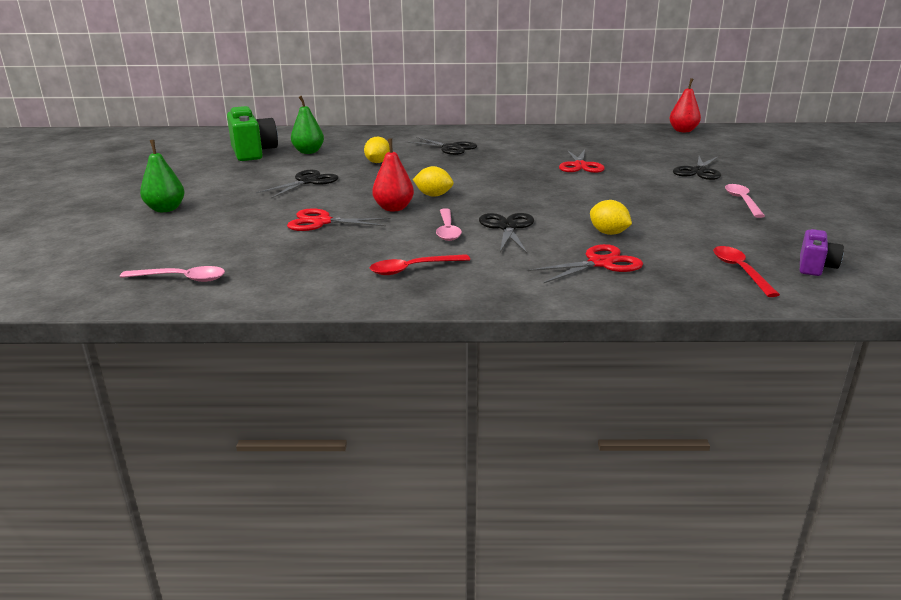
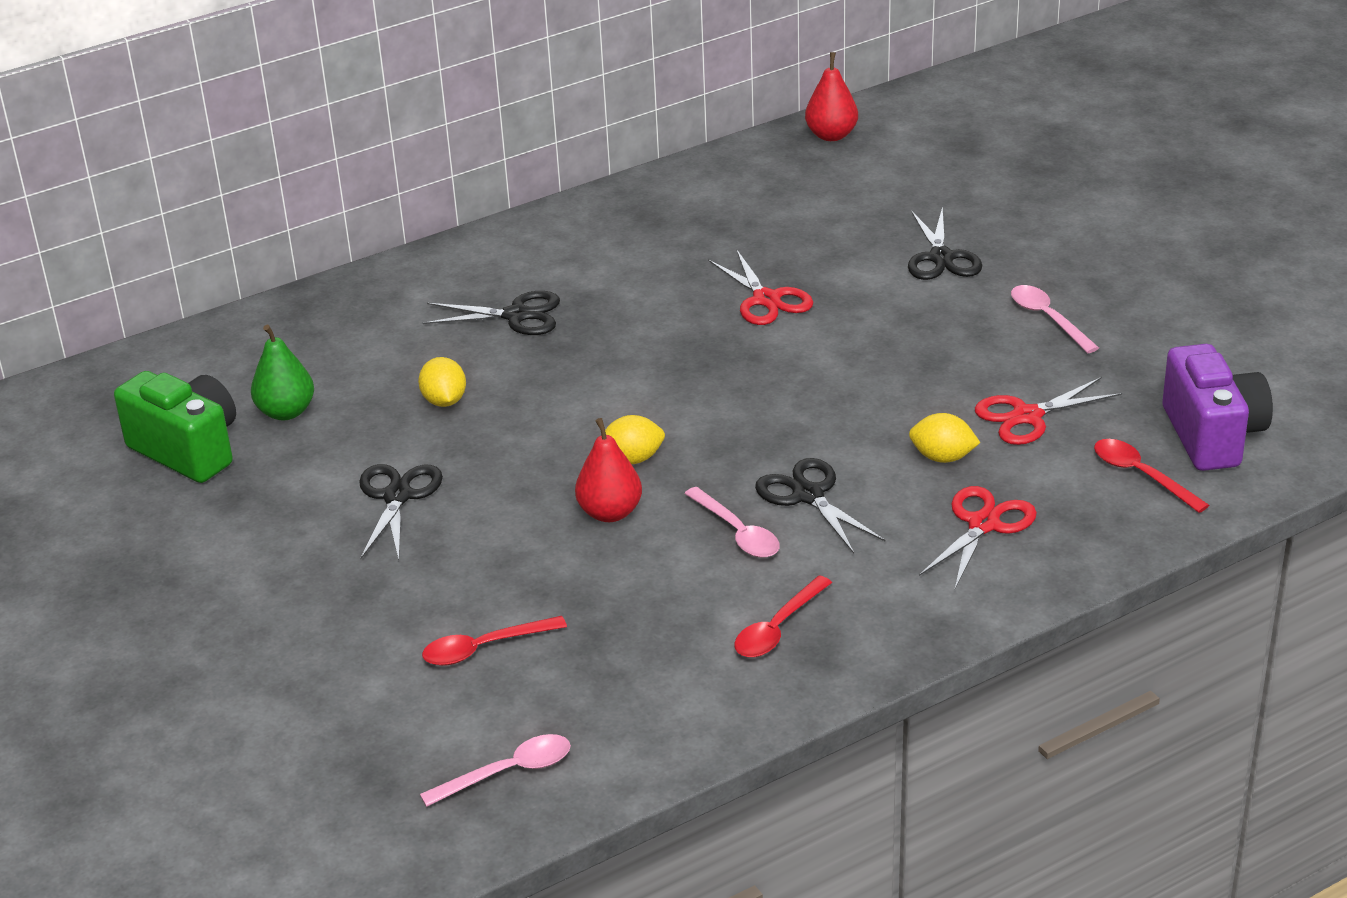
camera: 30 degrees left, 10 degrees up
green pear [140,140,185,212] -> none
red scissors [287,209,391,231] -> red scissors moved to [975,377,1122,445]
purple camera [800,229,844,276] -> purple camera [1162,344,1273,471], size x1.89
none -> red spoon [422,616,567,666]

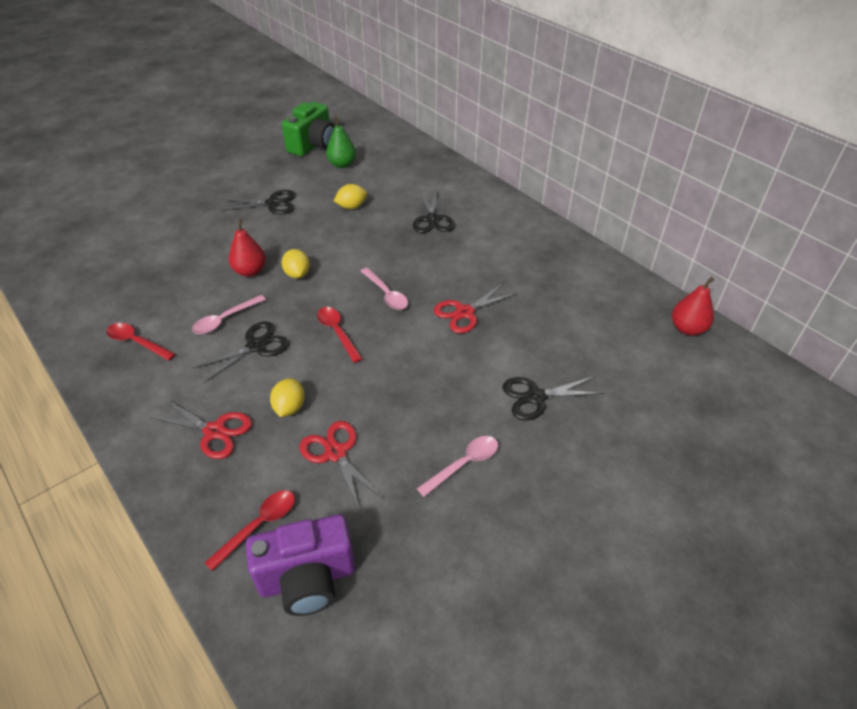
camera: 80 degrees right, 10 degrees up
pink spoon [420,734,571,807] -> pink spoon moved to [361,268,408,310]
red spoon [422,616,567,666] -> red spoon moved to [317,307,363,363]

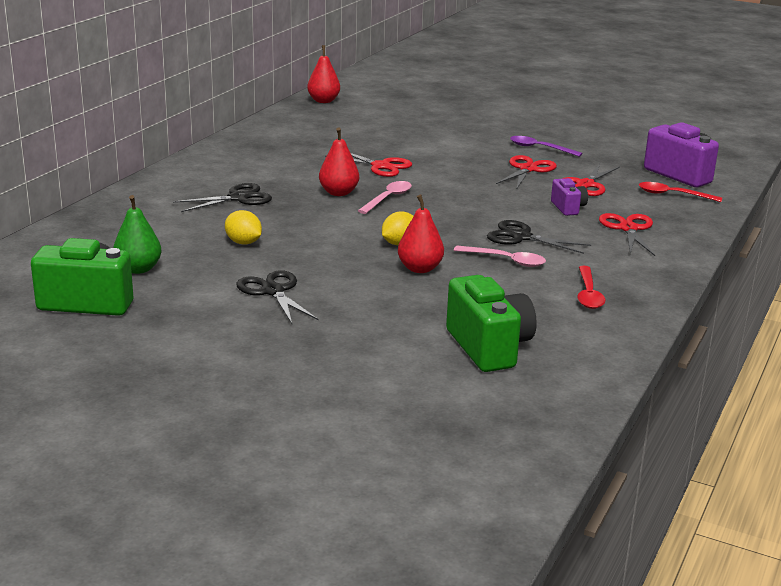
camera: 115 degrees left, 20 degrees down
yellow lemon [270,378,305,417] -> purple camera [551,178,588,216]
red spoon [317,307,363,363] -> none
pink spoon [417,436,498,497] -> purple spoon [510,136,582,157]
black scissors [502,376,604,421] -> none
none -> red pear [319,128,359,196]
none -> green camera [446,275,537,372]
none -> red scissors [496,155,557,188]

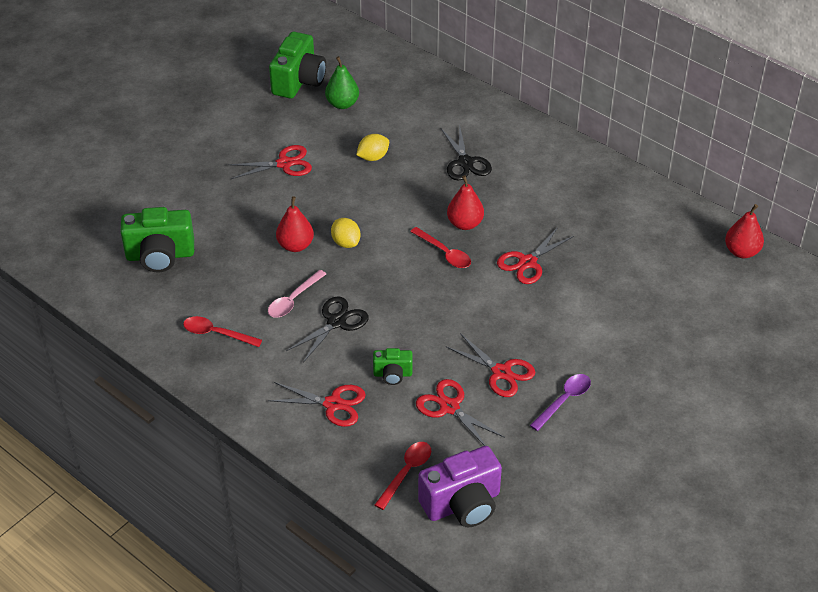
camera: 105 degrees right, 20 degrees up
black scissors [236,270,319,324] -> red scissors [228,145,312,179]
pink spoon [358,181,412,214] -> red spoon [410,227,471,268]
purple camera [551,178,588,216] -> green camera [373,348,413,385]

